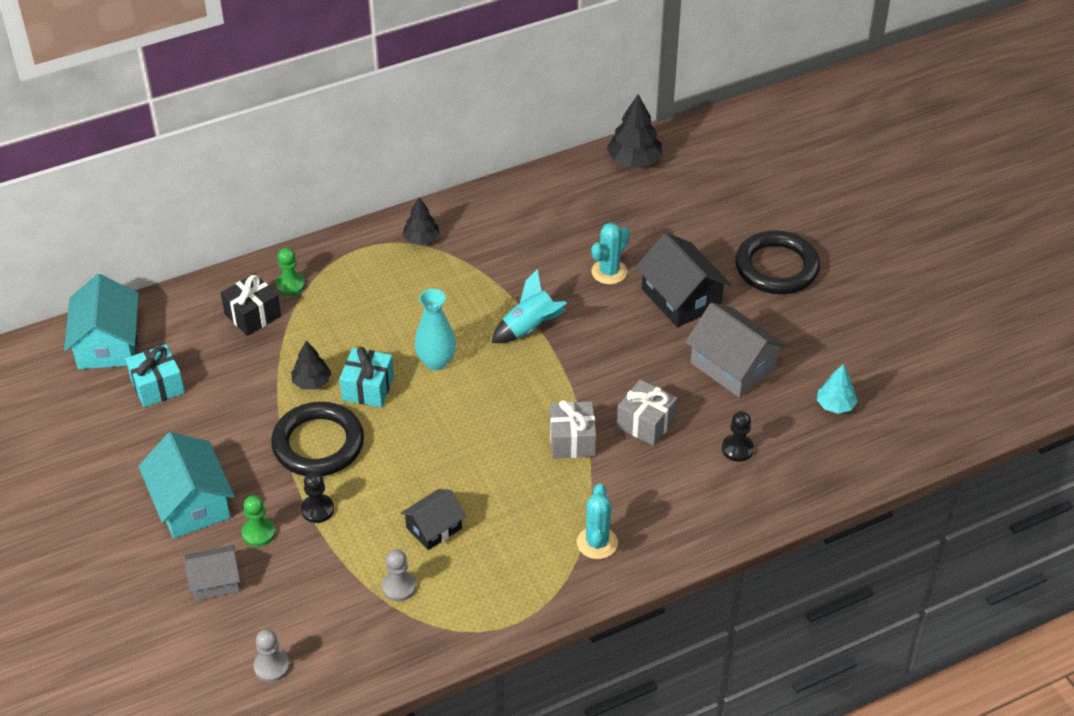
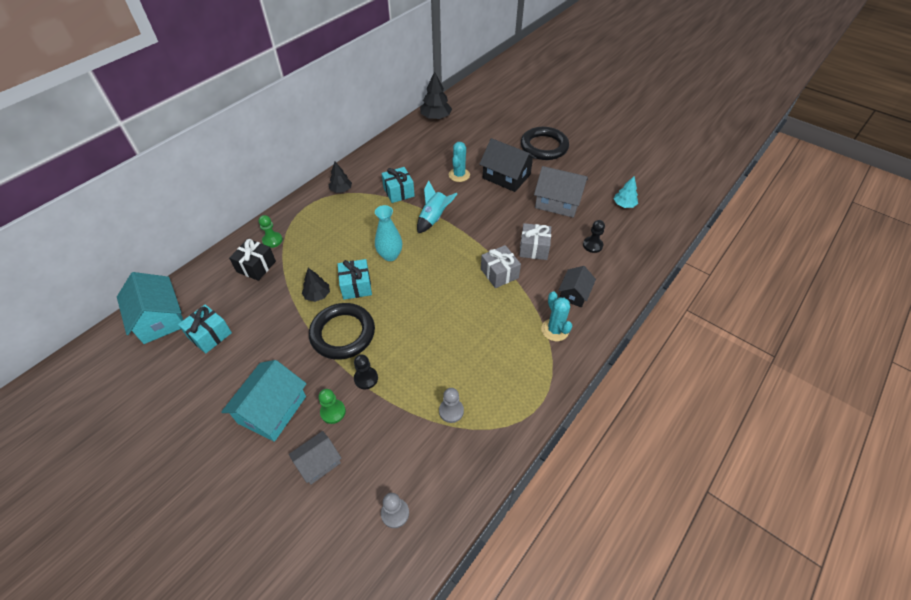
camera: 25 degrees left, 5 degrees up
turquoise house [138,432,235,538] -> turquoise house turned 75 degrees clockwise [221,360,307,442]
black house [400,489,466,550] -> black house moved to [558,266,596,308]
none -> turquoise gift [381,167,415,203]

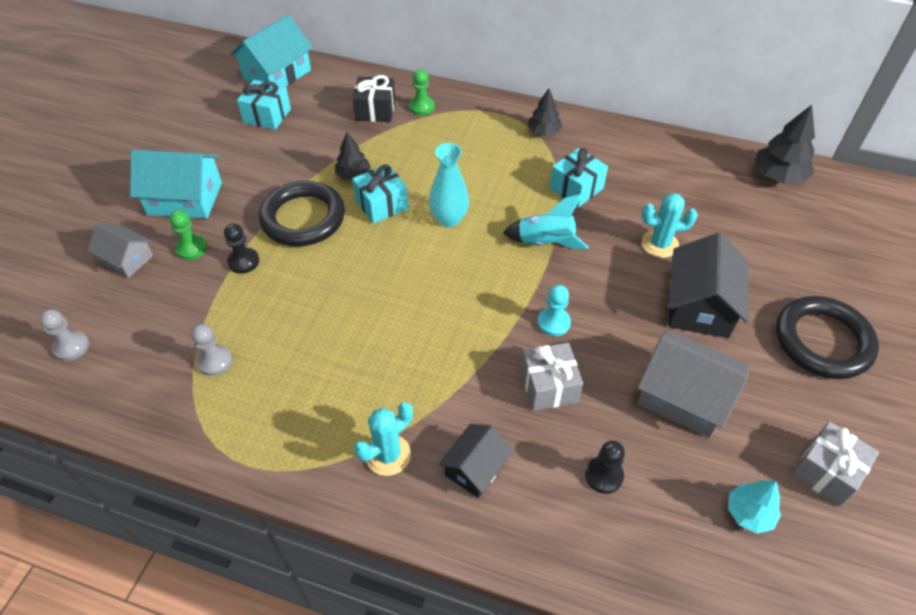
camera: 70 degrees right, 0 degrees up
grey gift [481,245,521,288] -> grey gift moved to [792,421,879,507]
grey house [534,166,588,218] -> grey house turned 60 degrees counterclockwise [637,330,749,438]
black house [558,266,596,308] -> black house turned 60 degrees counterclockwise [439,424,513,498]
none -> turquoise pawn [538,285,571,336]

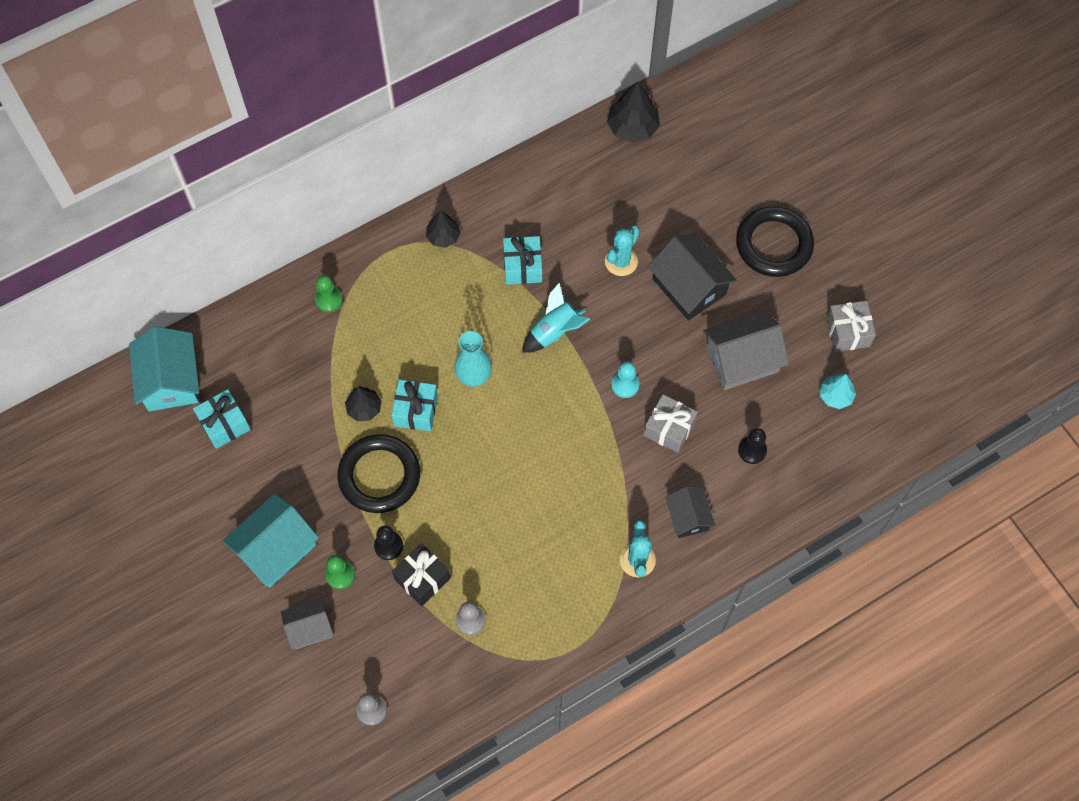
camera: 50 degrees left, 15 degrees up
black gift [352,75,395,122] -> black gift moved to [392,543,451,606]

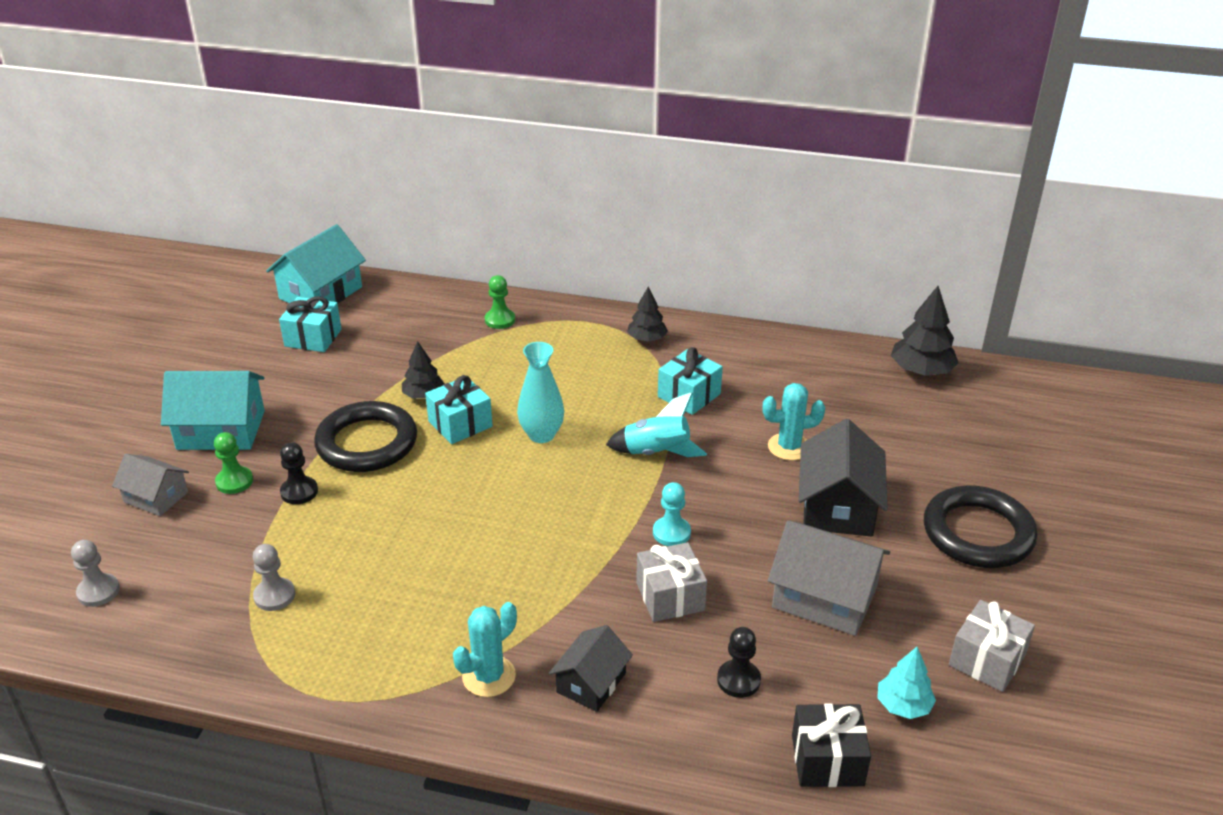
camera: 45 degrees right, 30 degrees down
black gift [392,543,451,606] -> black gift moved to [792,703,871,787]

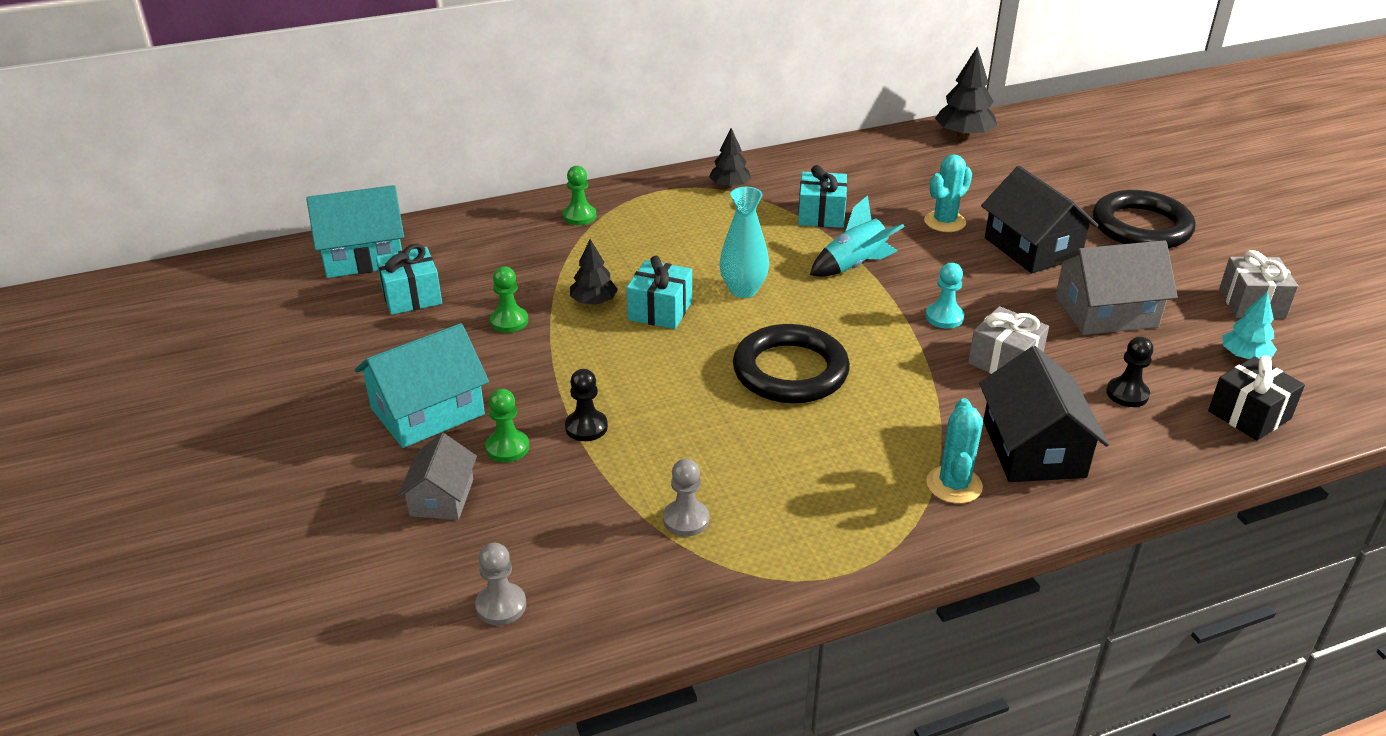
camera: 35 degrees left, 0 degrees up
grey house [112,454,189,516] -> grey house turned 75 degrees counterclockwise [398,433,477,520]
turquoise house [266,224,366,304] -> turquoise house turned 75 degrees clockwise [306,185,404,278]
black ring [314,401,417,472] -> black ring moved to [733,324,850,403]
black house [549,625,633,712] -> black house [979,346,1109,482], size x1.65
none -> green pawn [490,267,528,333]

